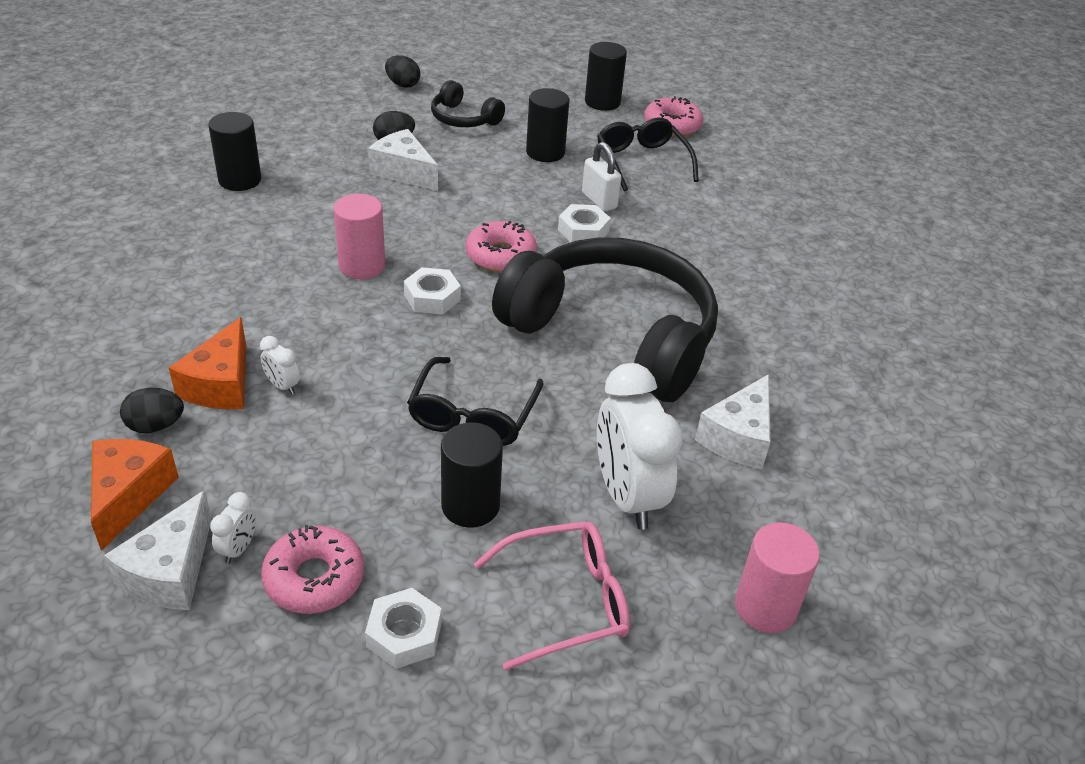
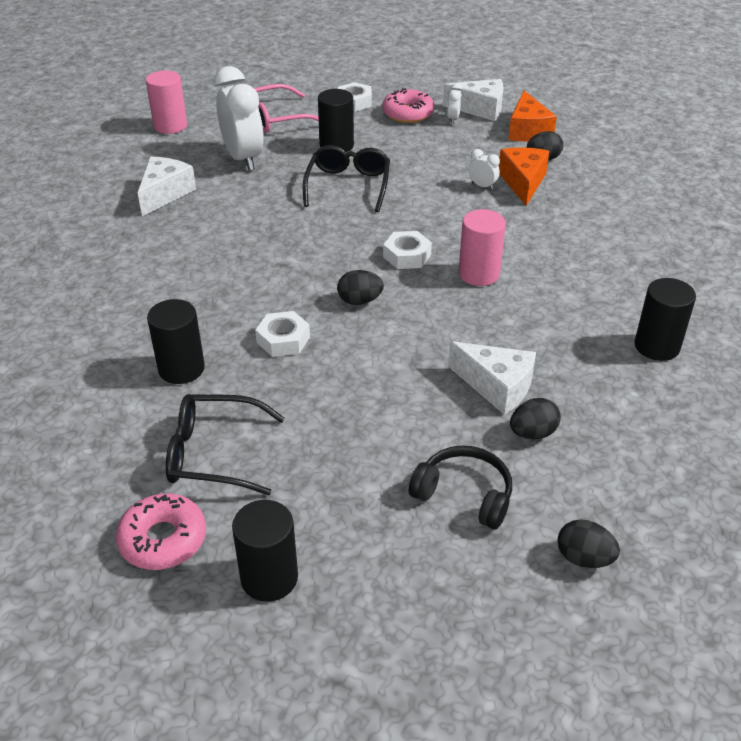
camera: 175 degrees right, 0 degrees up
white cheese [104,490,212,610] -> white cheese turned 90 degrees clockwise [443,79,504,121]
pink donut [466,221,537,272] -> black egg [337,270,384,305]
black headphones [492,237,718,402] -> none
black cylinder [526,88,570,162] -> black cylinder moved to [147,299,205,384]
white padlock [582,142,621,212] -> none
black glasses [597,117,699,191] -> black glasses turned 120 degrees clockwise [166,394,285,495]

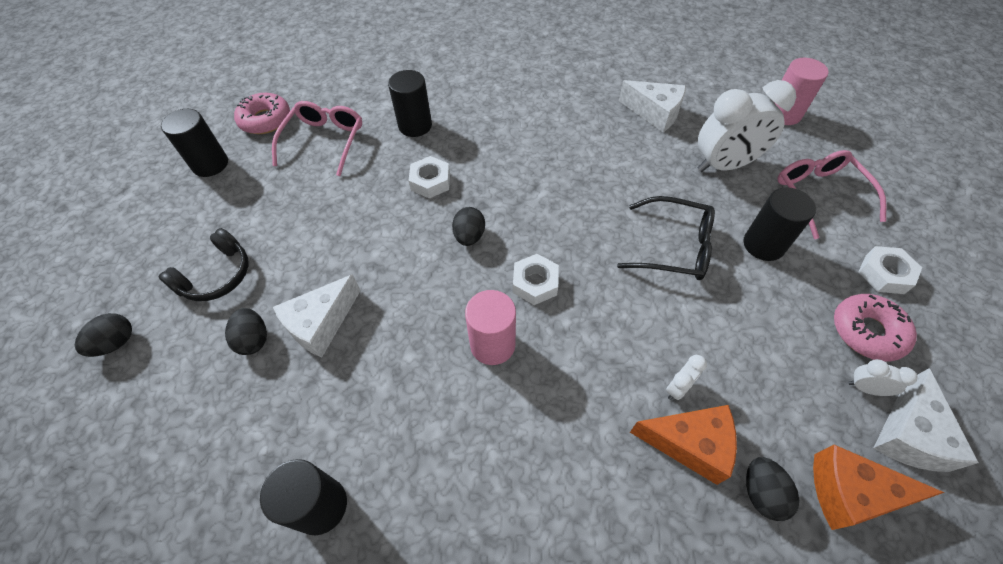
camera: 100 degrees right, 15 degrees up
black glasses [166,394,285,495] -> pink glasses [272,101,362,176]

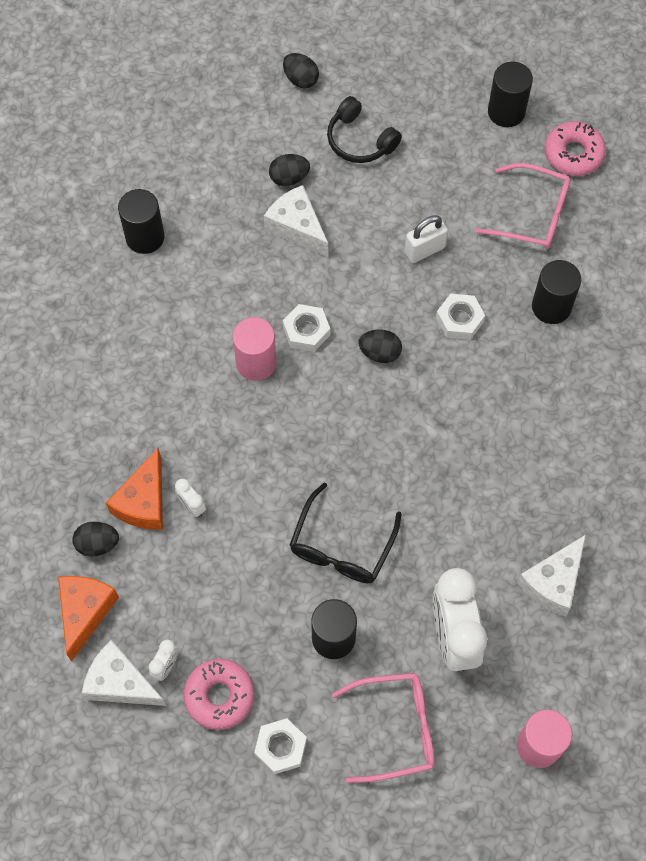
camera: 95 degrees right, 10 degrees up
white nut [513,254,559,305] -> white nut moved to [283,304,330,352]
none -> white padlock [405,215,448,263]

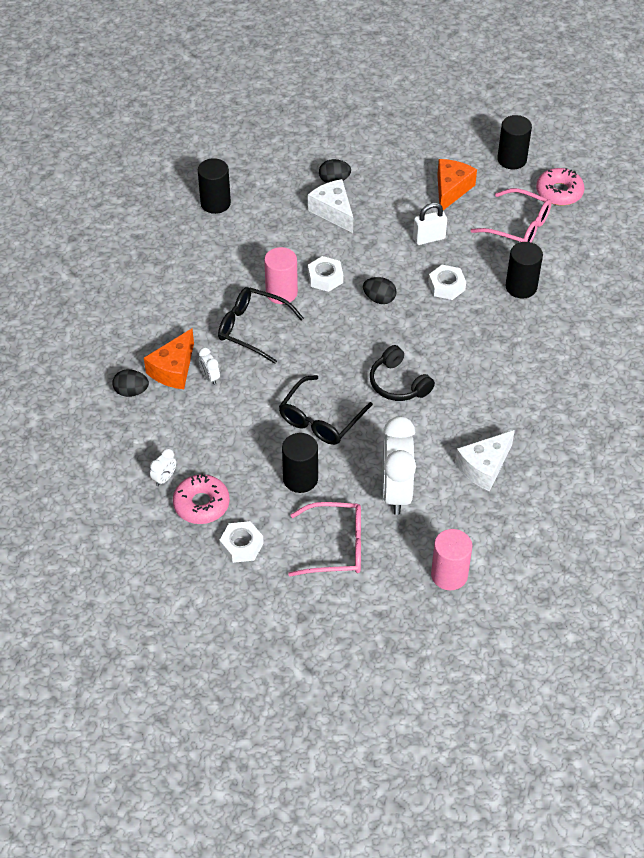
camera: 10 degrees right, 15 degrees down
orange cheese [58,576,119,662] -> orange cheese moved to [437,159,477,210]
white cheese [82,640,166,706] -> none
black egg [283,53,319,89] -> none
black headphones [327,96,402,163] -> black headphones moved to [370,345,435,401]
none -> black glasses [218,287,304,364]

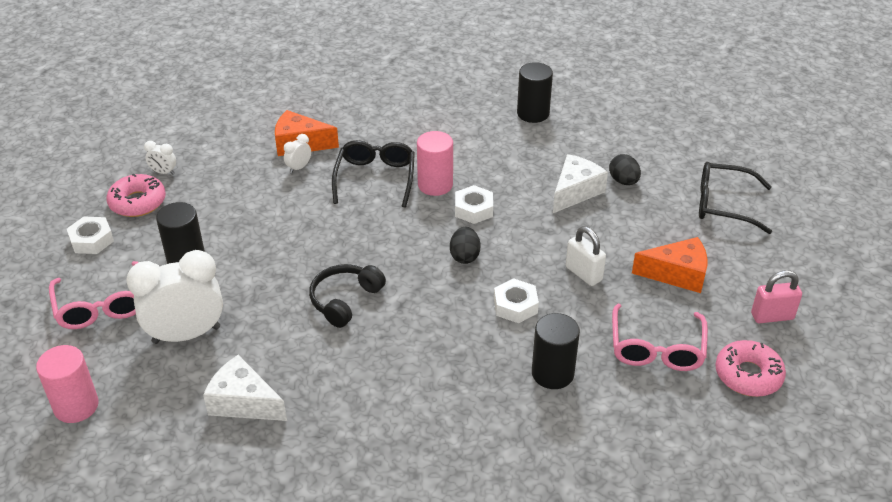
camera: 70 degrees right, 10 degrees down
black egg [112,369,149,397] -> none
black glasses [279,375,373,445] -> black glasses moved to [699,162,772,234]
black cylinder [497,115,532,169] -> pink padlock [751,270,802,323]

